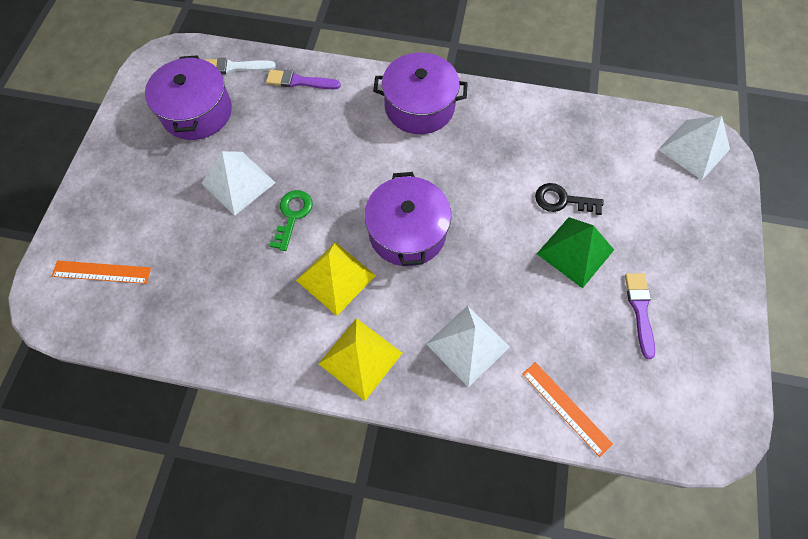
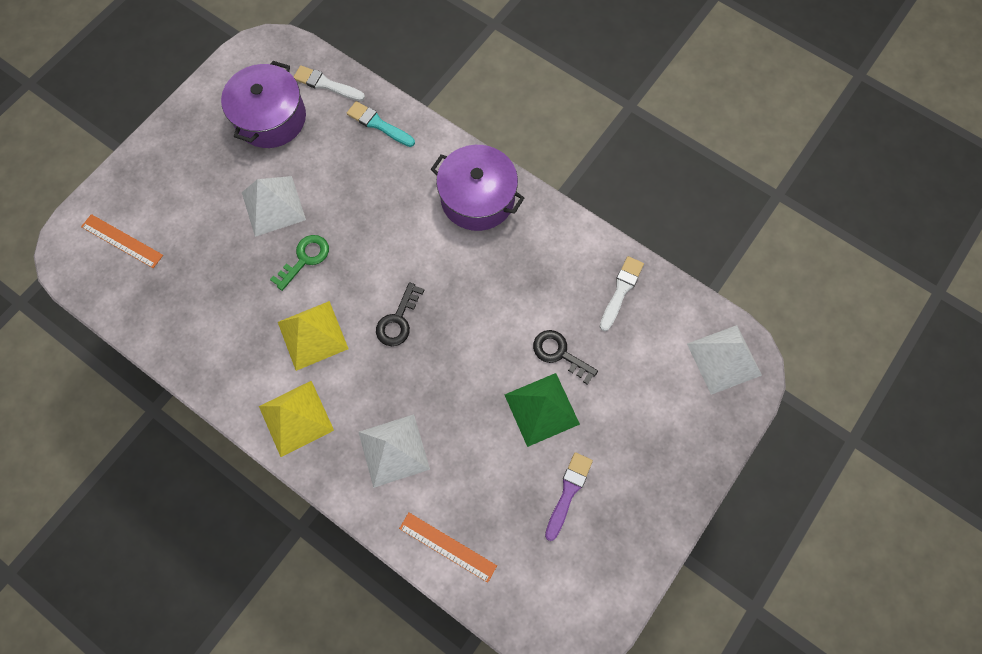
camera: 25 degrees right, 5 degrees up
purple brush [266,70,341,89] -> turquoise brush [347,101,415,147]
purple pot [364,172,451,266] -> black key [376,282,424,346]
orange ruler [522,362,613,457] -> orange ruler turned 45 degrees counterclockwise [399,513,497,583]
none -> white brush [600,256,644,331]

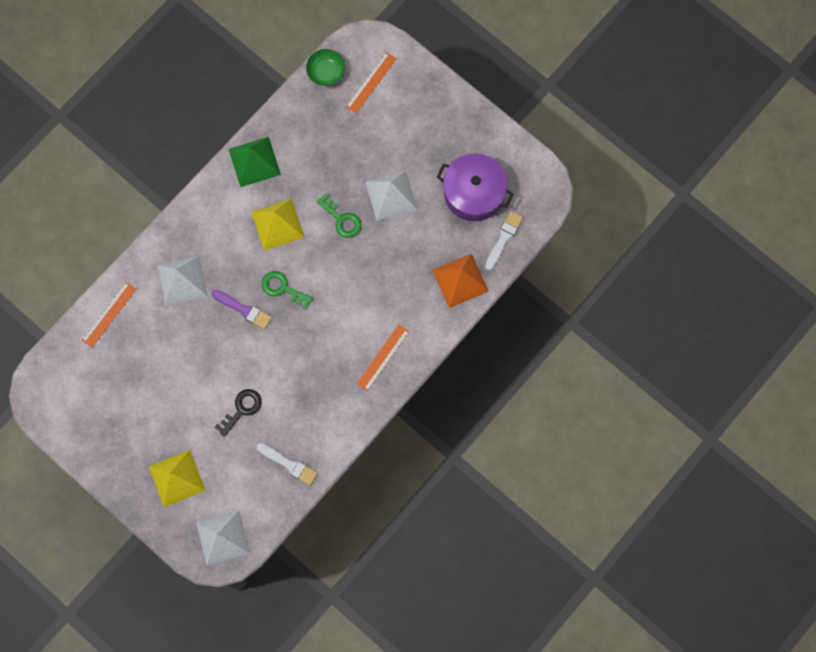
camera: 95 degrees right, 5 degrees up
yellow pyramid [259,381,334,457] -> yellow pyramid moved to [149,450,206,507]
turquoise brush [347,101,415,147] -> orange pyramid [432,254,489,308]
black key [376,282,424,346] -> green key [262,271,313,309]
purple pot [431,145,524,231] -> orange ruler [357,324,410,391]
green pyramid [504,373,580,447] -> green pyramid moved to [229,137,281,187]
purple brush [545,452,593,541] -> purple brush moved to [211,290,272,329]
none -> green bowl [306,49,346,86]

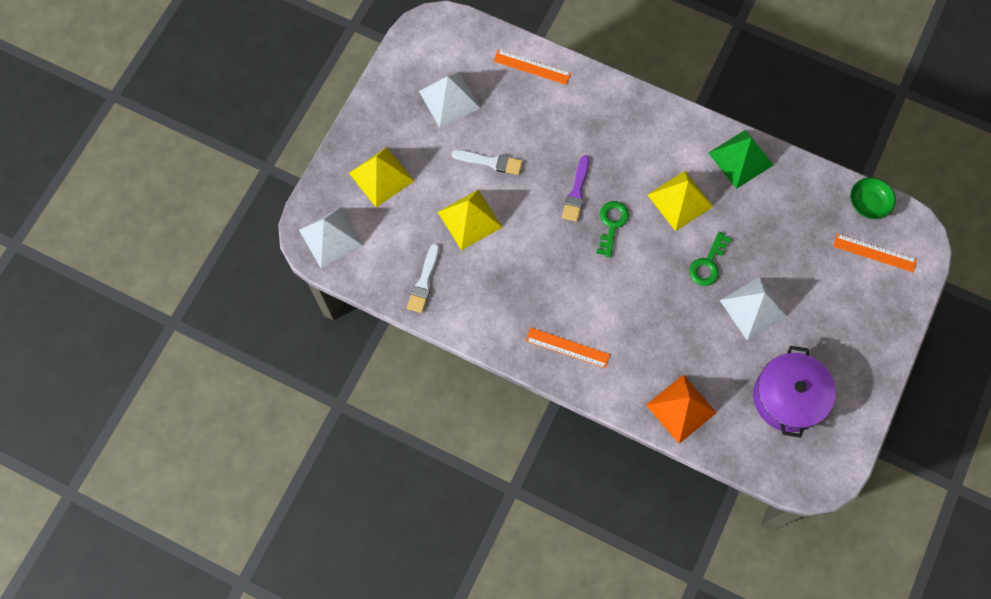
camera: 75 degrees right, 5 degrees down
white pyramid [157,256,208,306] -> white pyramid moved to [419,72,480,128]
black key [215,389,262,437] -> yellow pyramid [438,190,502,250]
white brush [485,211,523,270] -> white brush moved to [452,150,523,175]

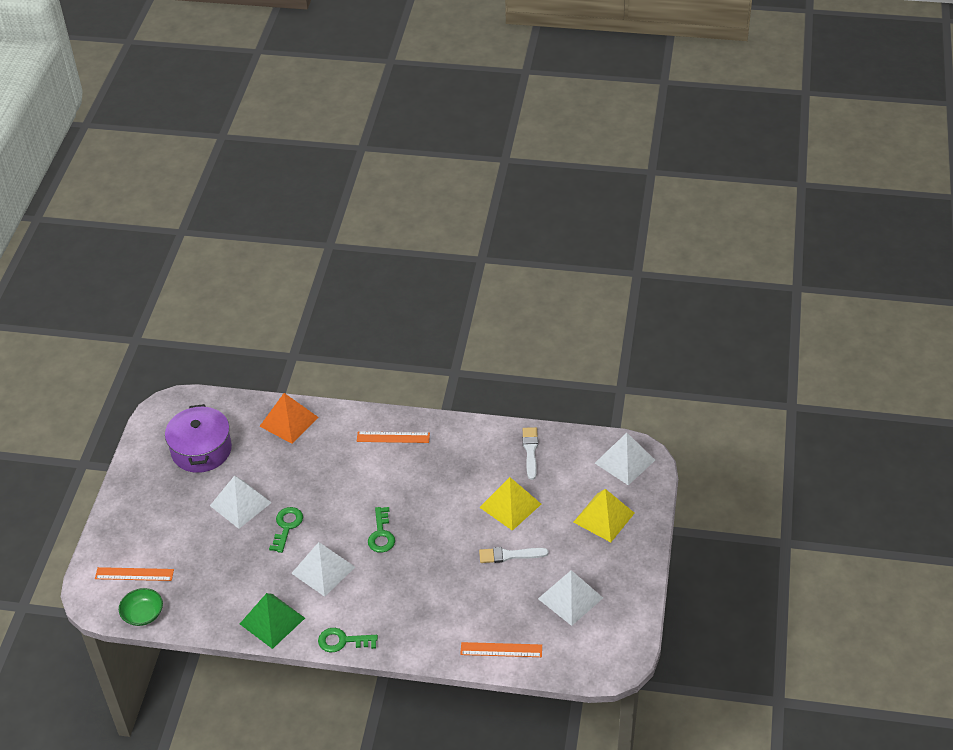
camera: 165 degrees right, 25 degrees down
purple brush [562,155,589,222] -> none
yellow pyramid [647,171,713,231] -> white pyramid [291,542,355,597]
none -> green key [318,628,378,652]

